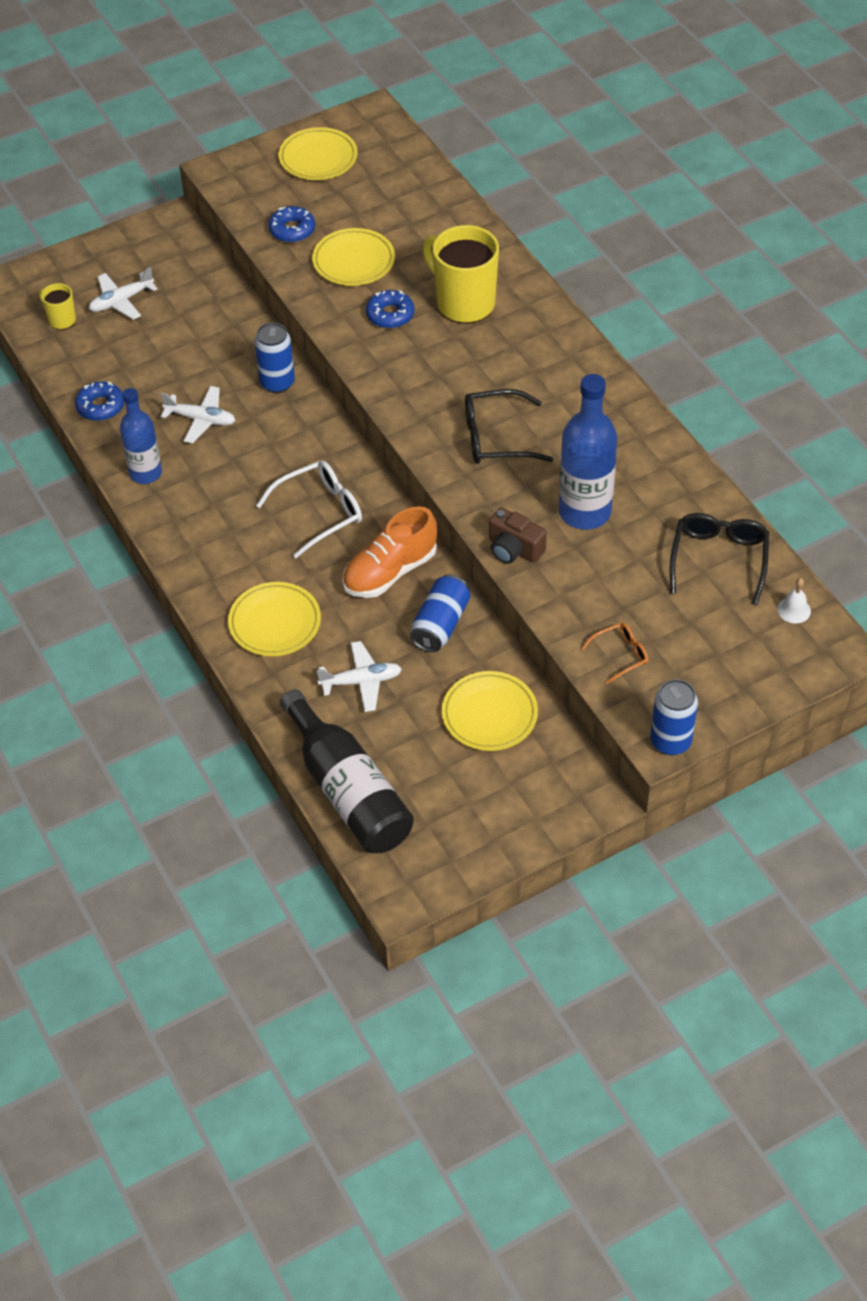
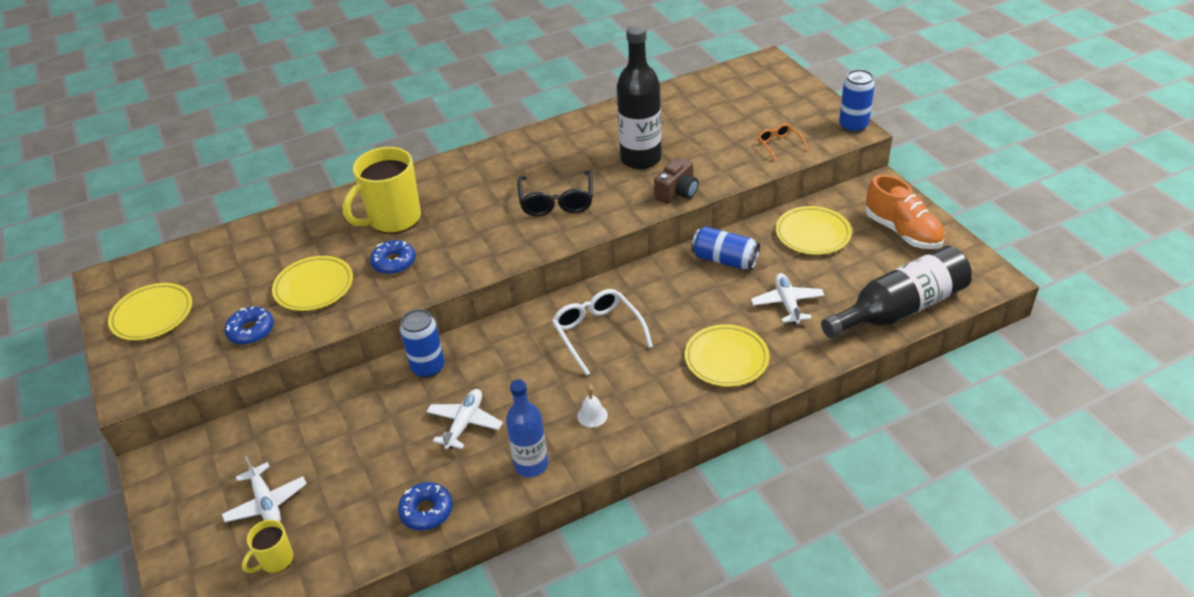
camera: 85 degrees left, 10 degrees down
orange shoe [342,506,437,598] -> orange shoe moved to [866,175,945,249]
blue bottle [559,374,617,530] -> black bottle [617,25,661,169]
black glasses [670,513,769,605] -> none
white bell [777,578,811,623] -> white bell moved to [577,384,608,427]

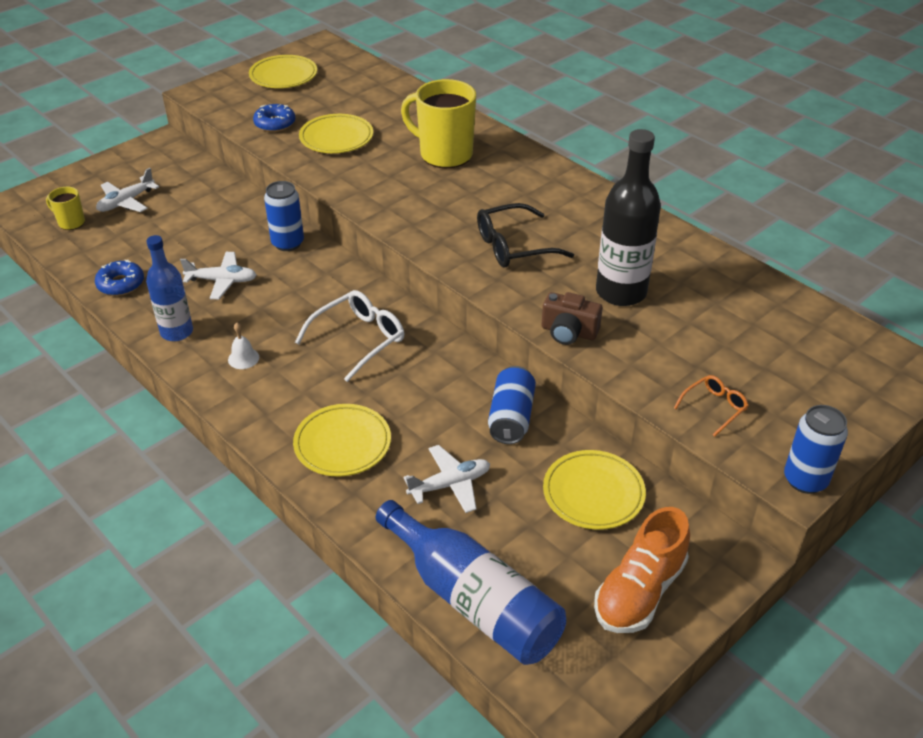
camera: 70 degrees right, 0 degrees up
blue donut [370,240,416,275] -> none
black bottle [821,246,972,338] -> blue bottle [376,500,566,665]

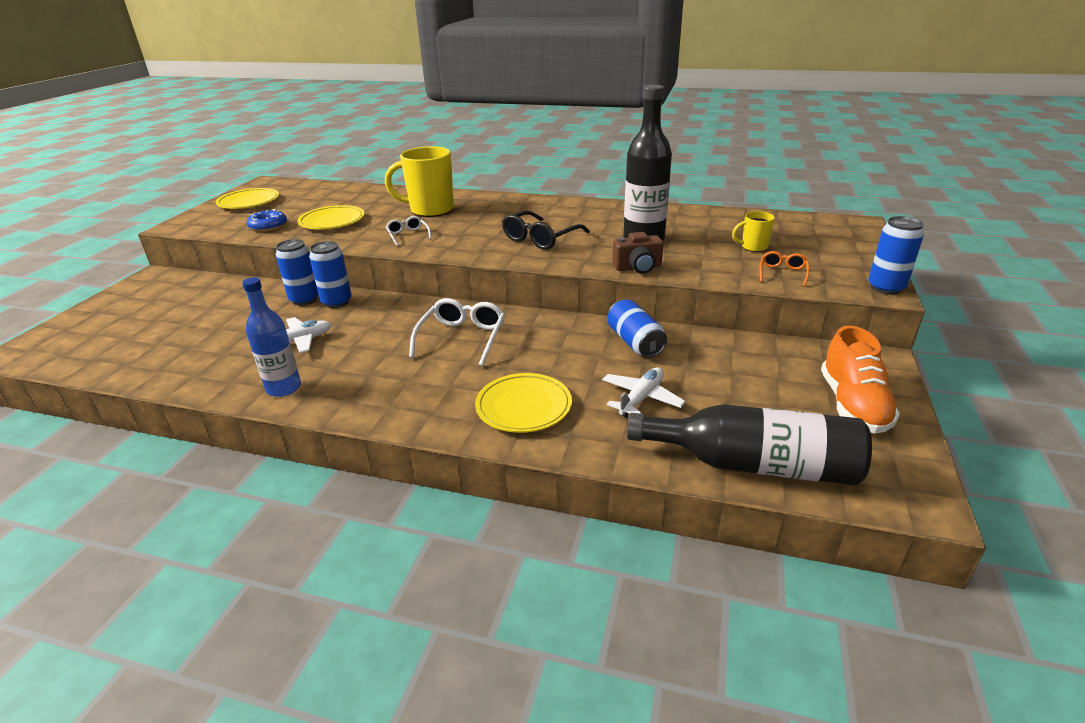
camera: 30 degrees left, 10 degrees down
yellow mug [46,187,85,230] -> yellow mug moved to [732,211,775,252]
blue donut [95,260,144,296] -> none
white plane [96,168,159,212] -> none
white bell [228,323,259,369] -> none
blue bottle [376,500,566,665] -> black bottle [627,404,872,486]
yellow plate [543,450,646,530] -> none
none -> blue can [276,239,319,306]
none -> white glasses [386,216,432,246]

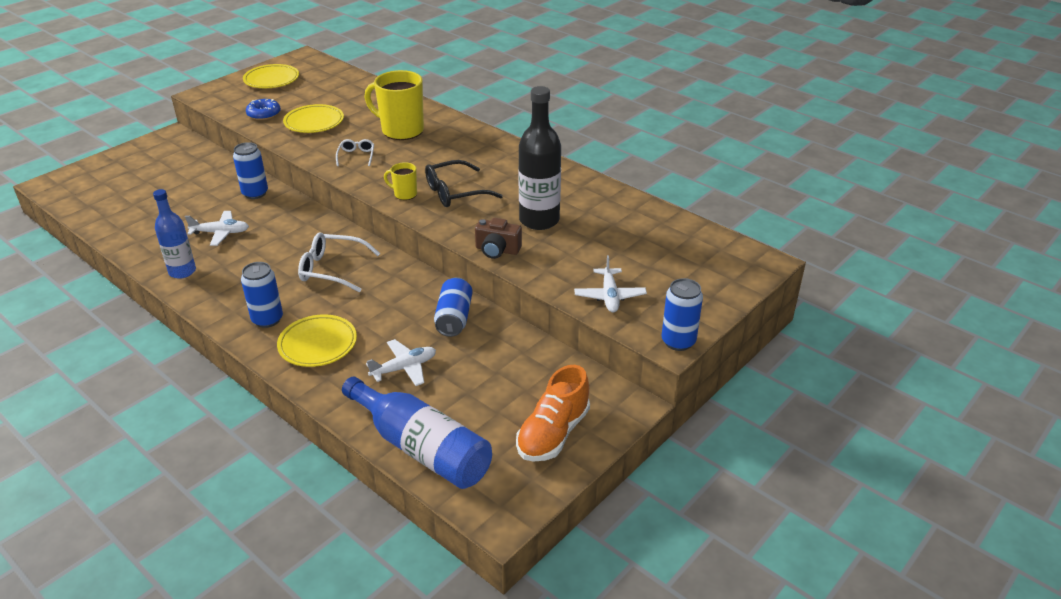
camera: 25 degrees right, 5 degrees up
blue can [309,241,352,308] -> blue can moved to [241,262,283,328]
white glasses [409,298,505,367] -> white glasses turned 120 degrees counterclockwise [298,232,380,292]
black bottle [627,404,872,486] -> blue bottle [342,376,492,489]
yellow mug [732,211,775,252] -> yellow mug moved to [384,162,417,200]
orange glasses [759,251,810,287] -> white plane [574,255,647,312]

